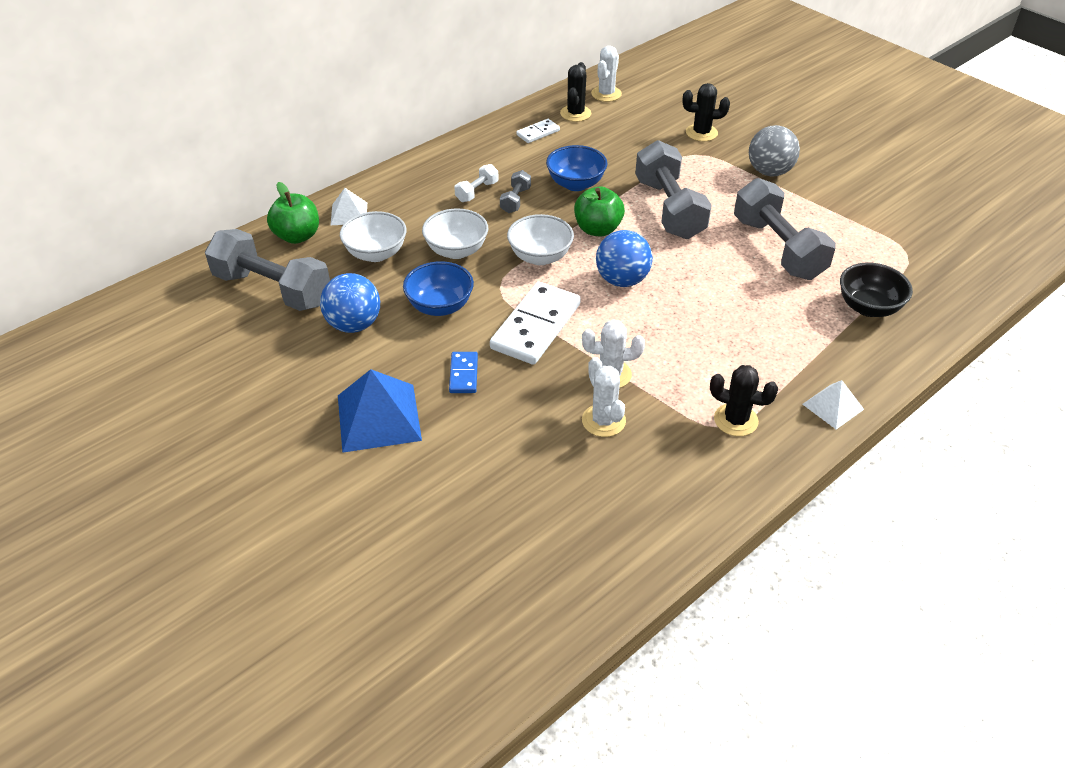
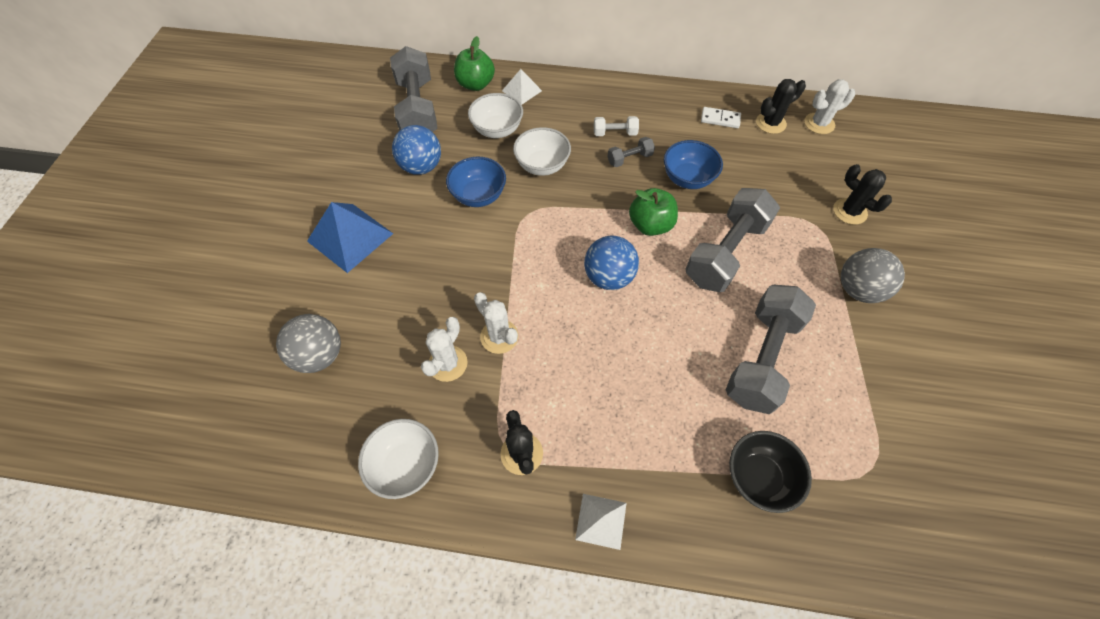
camera: 50 degrees right, 15 degrees up
blue domino [449,352,478,393] -> none
white domino [490,282,581,365] -> none
white bowl [507,214,574,265] -> white bowl moved to [358,419,439,499]
none -> grey ball [276,314,341,373]

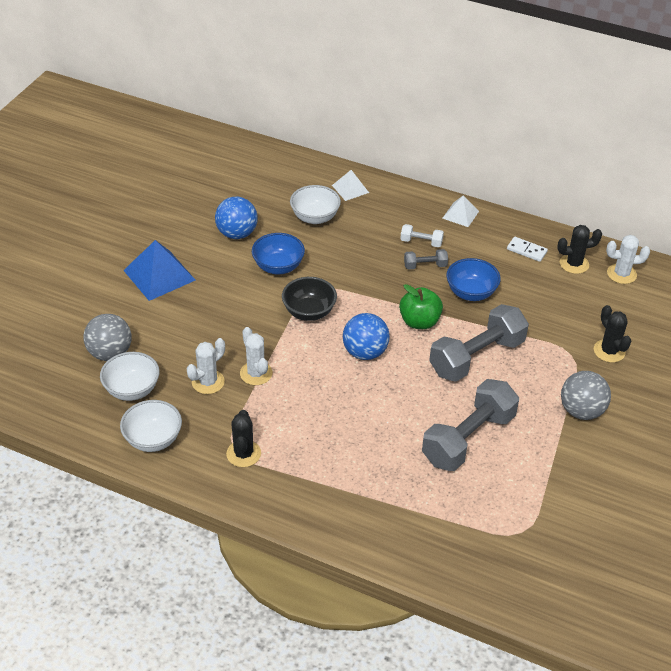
camera: 15 degrees right, 15 degrees down
grey dumbbell [390,46,438,132] -> none
green apple [454,36,495,91] -> none
white bowl [513,127,571,176] -> white bowl moved to [100,352,160,401]
white pyramid [575,494,627,550] -> white pyramid moved to [443,195,479,227]
black bowl [729,431,812,513] -> black bowl moved to [282,277,337,321]

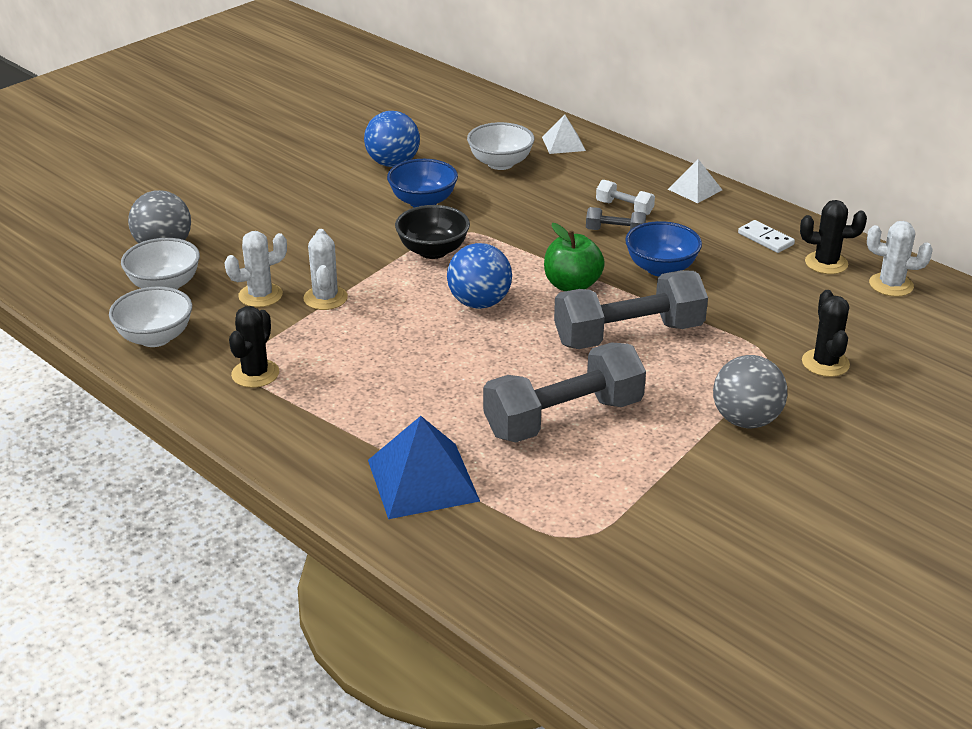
camera: 20 degrees right, 10 degrees down
blue pyramid [123,240,195,301] -> blue pyramid moved to [368,416,480,519]

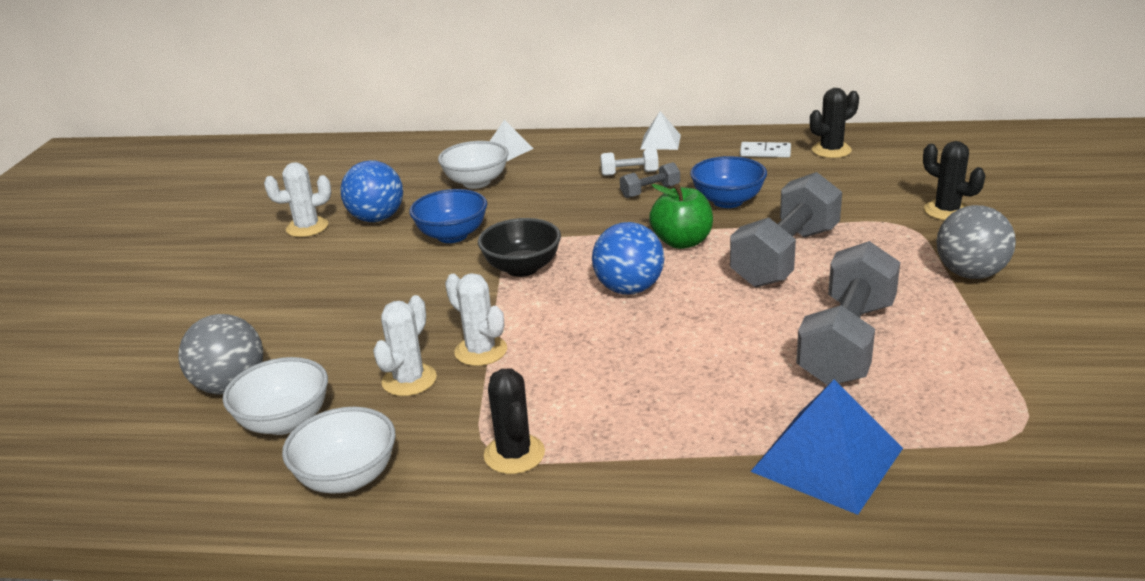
camera: 35 degrees left, 5 degrees down
white cactus [867,221,933,297] -> white cactus moved to [264,162,331,237]

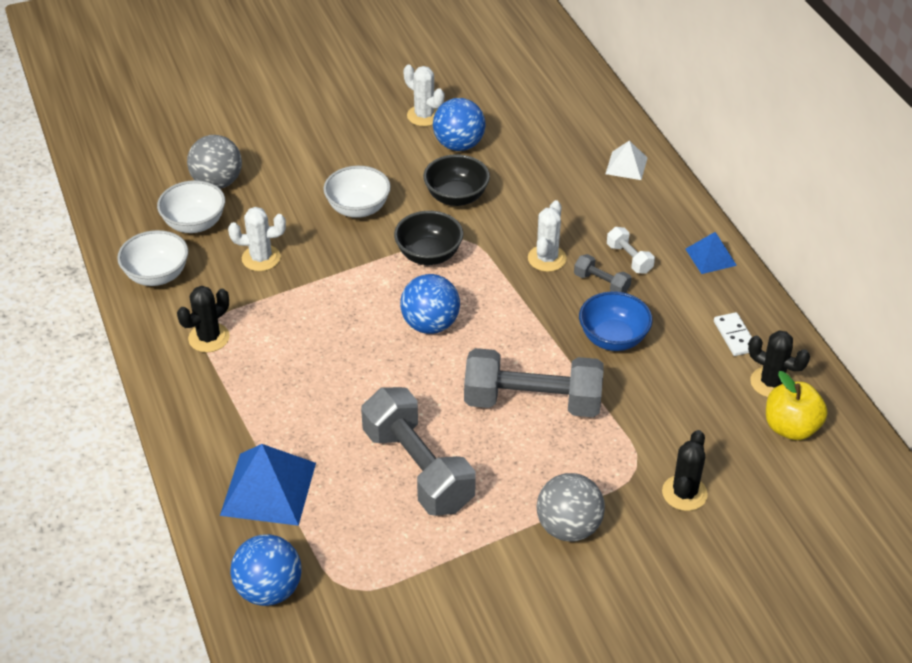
camera: 60 degrees right, 15 degrees up
blue bowl [409,189,487,243] -> black bowl [423,154,490,206]
white bowl [438,141,508,189] -> white bowl moved to [323,166,391,218]
white cactus [445,273,507,366] -> white cactus moved to [528,200,567,272]
white pyramid [640,111,681,150] -> blue pyramid [686,232,737,274]
green apple [649,184,713,249] -> none
grey dumbbell [796,241,900,385] -> grey dumbbell turned 60 degrees clockwise [361,387,476,516]
none -> blue ball [230,534,302,606]
none -> yellow apple [766,371,828,440]

